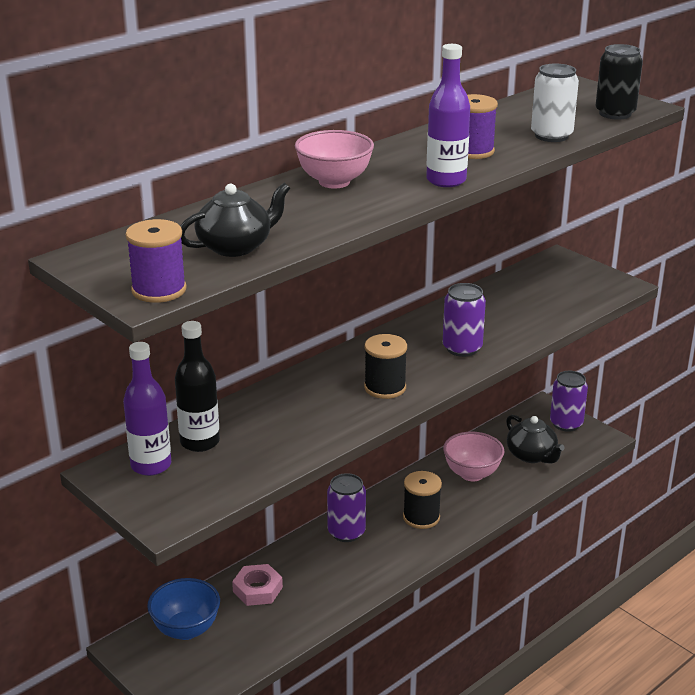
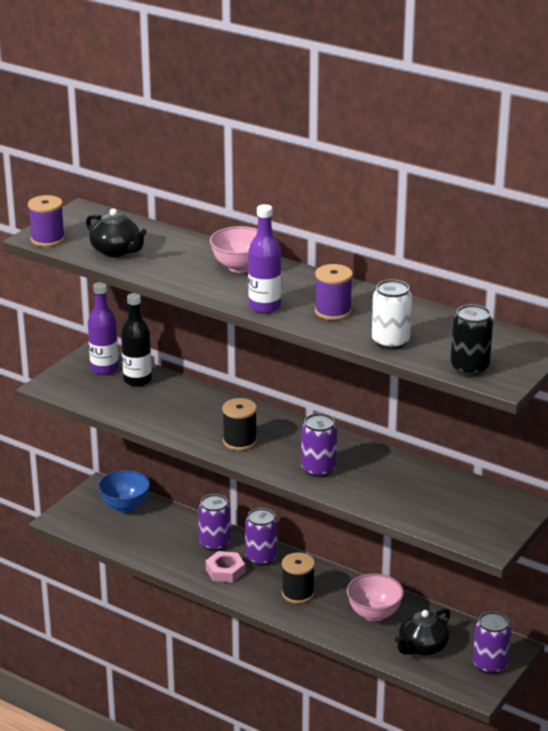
camera: 75 degrees right, 0 degrees up
pink nut [232,564,283,606] -> pink nut moved to [206,551,245,583]
none -> purple can [198,494,231,551]

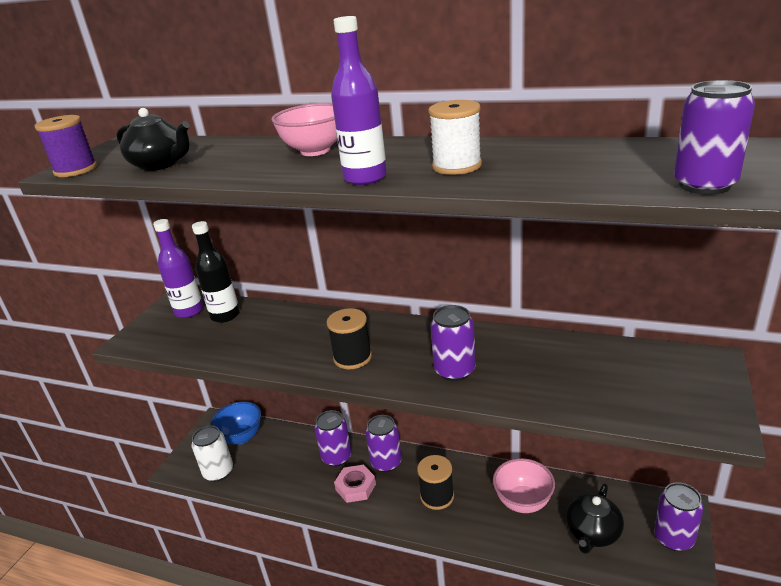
camera: 10 degrees left, 0 degrees up
purple spool [315,264,353,320] -> white spool [428,100,482,175]
white can [372,279,412,350] -> white can moved to [192,426,233,482]
black can [450,304,493,376] -> purple can [674,80,755,195]

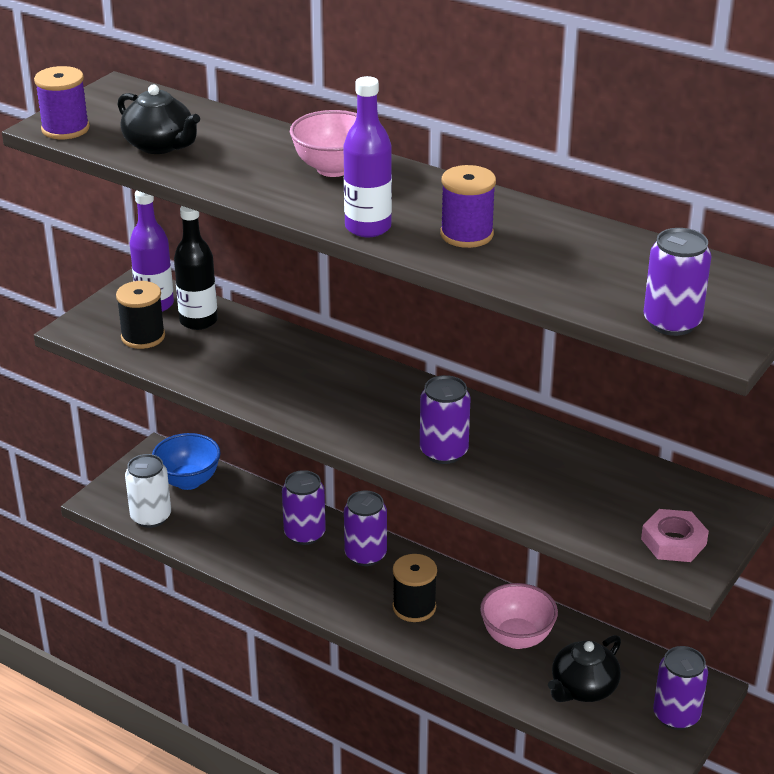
camera: 10 degrees right, 5 degrees up
black spool [326,308,372,369] -> black spool moved to [116,281,165,349]
pink nut [334,465,376,503] -> pink nut moved to [641,509,709,562]
white spool [428,100,482,175] -> purple spool [440,165,496,248]

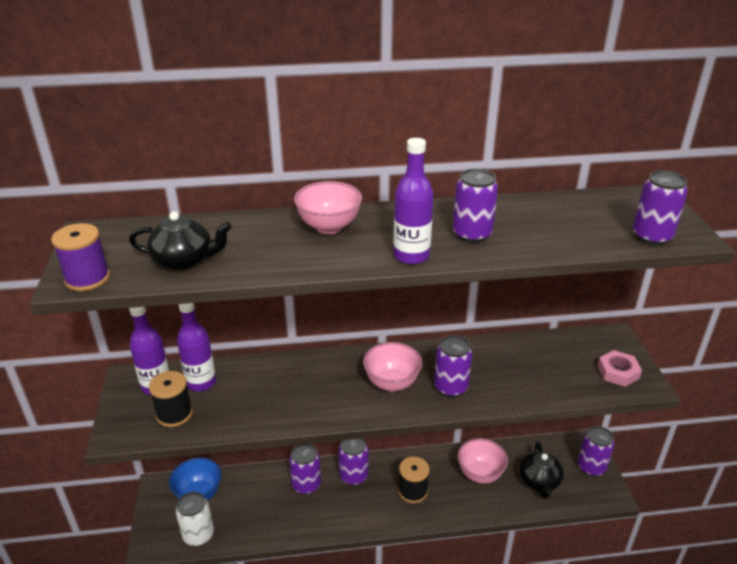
camera: 40 degrees left, 0 degrees up
black bottle [174,206,218,330] -> purple bottle [177,303,216,391]
purple spool [440,165,496,248] -> purple can [453,169,498,243]
none -> pink bowl [363,342,422,392]

